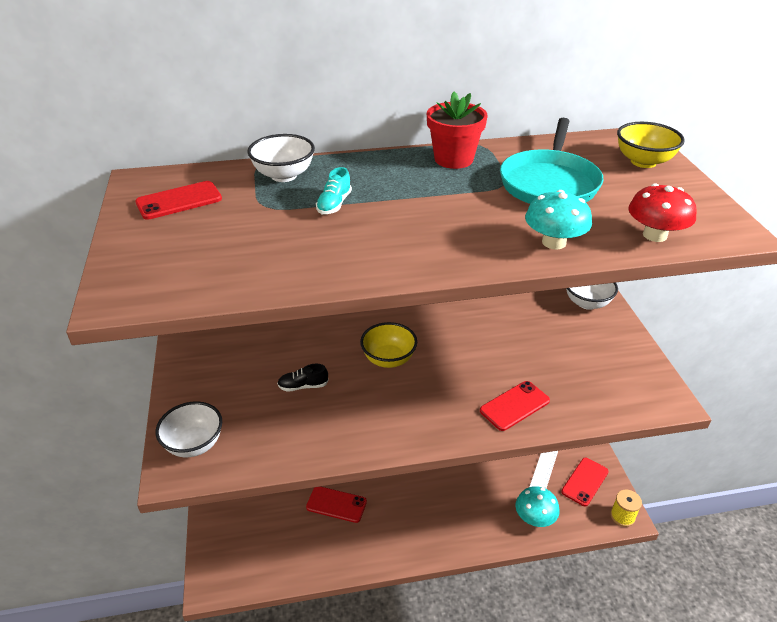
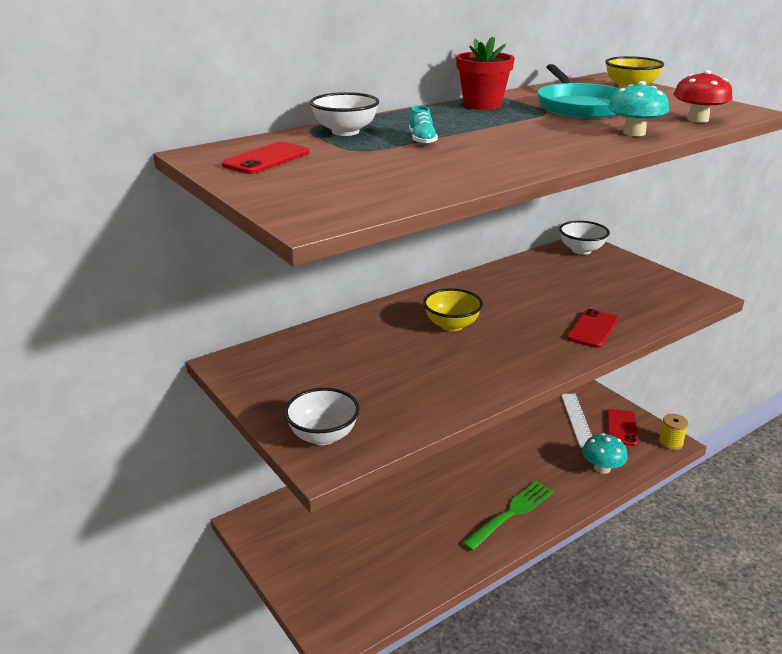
camera: 25 degrees left, 10 degrees down
black shoe [277,364,329,392] -> none
red phone [306,486,367,523] -> none
none -> green fork [462,481,554,551]

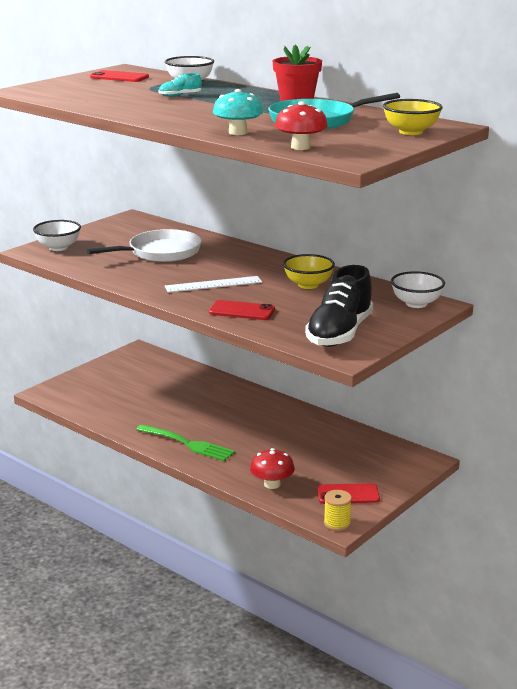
camera: 75 degrees right, 5 degrees down
yellow bowl [423,288,483,331] -> yellow bowl moved to [283,254,335,289]
white ruler [561,394,592,448] -> white ruler moved to [165,276,262,293]
turquoise mushroom [582,433,628,474] -> red mushroom [250,448,295,489]
none -> white pan [86,229,202,262]
none -> black shoe [305,265,373,347]

